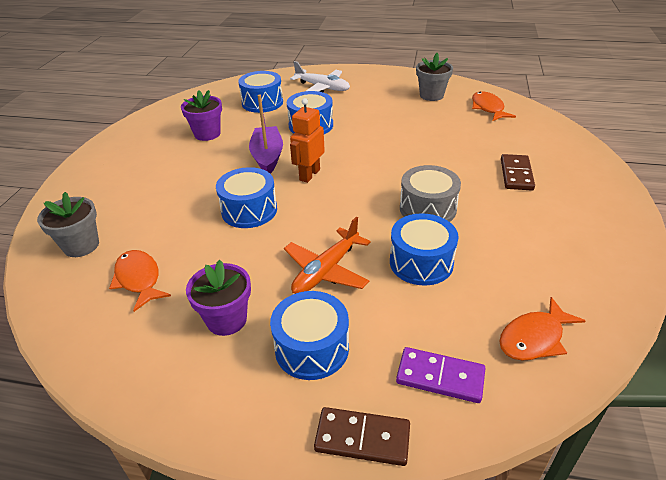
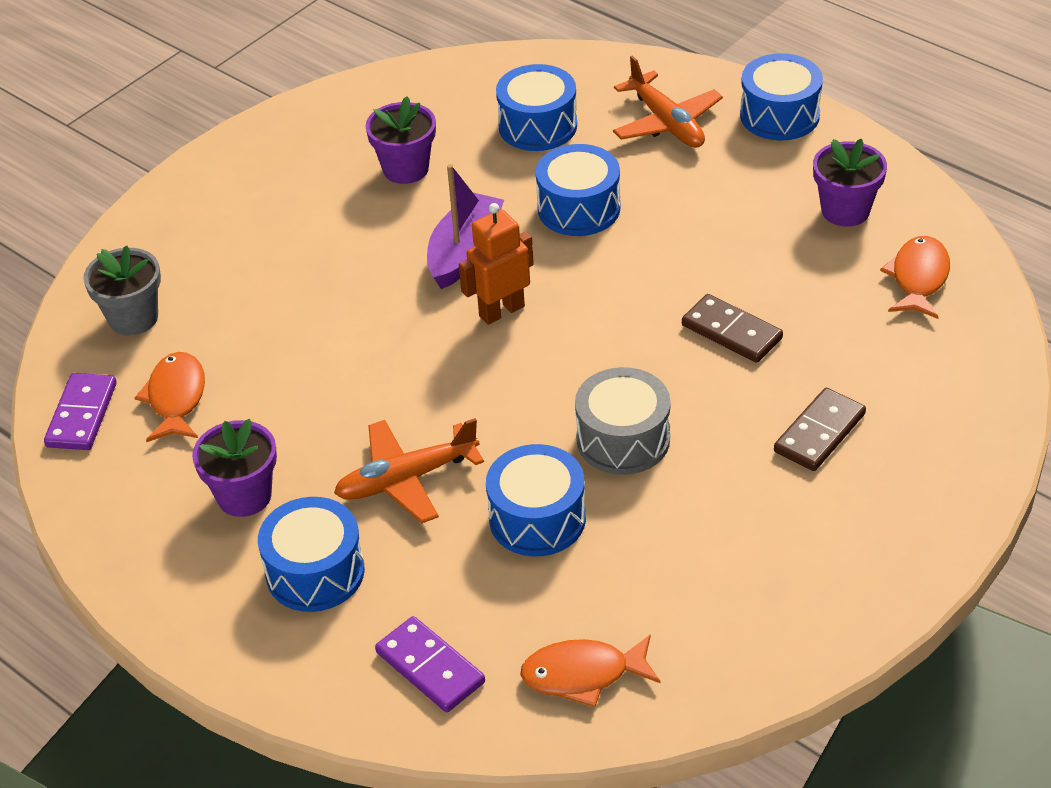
camera: 30 degrees right, 5 degrees up
blue drum [216,167,277,228] -> blue drum moved to [740,53,823,141]
white plane [290,61,350,92] -> orange plane [613,55,723,148]
brown domino [314,407,410,466] -> brown domino moved to [682,294,783,363]
grey flower pot [416,53,453,101] -> purple flower pot [813,139,887,227]
none -> purple domino [44,373,117,450]

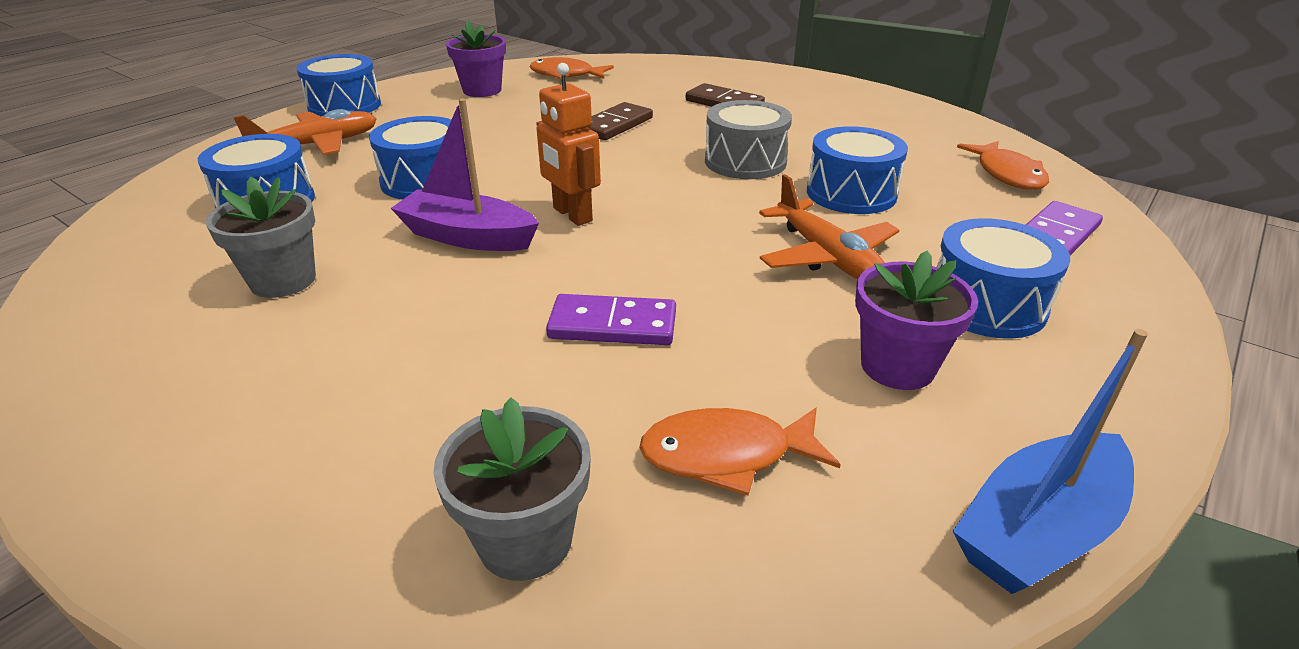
camera: 95 degrees left, 10 degrees down
purple domino [44,373,117,450] -> purple domino moved to [546,294,676,345]
purple flower pot [365,96,436,184] -> grey flower pot [206,177,316,298]
none -> blue boat [953,329,1148,594]

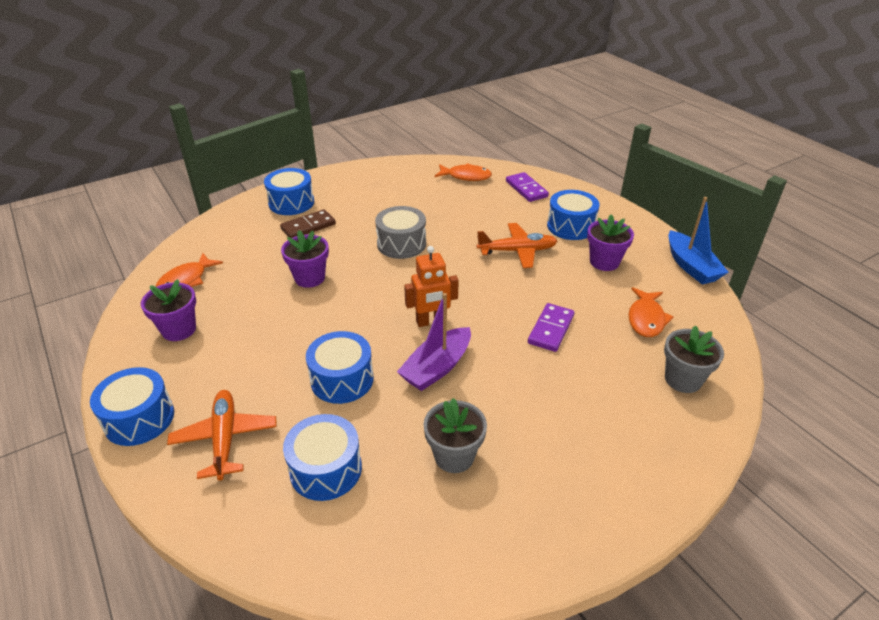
camera: 70 degrees left, 5 degrees up
brown domino [587,102,653,140] -> purple flower pot [281,230,329,288]
blue drum [807,126,908,214] -> blue drum moved to [264,168,314,215]

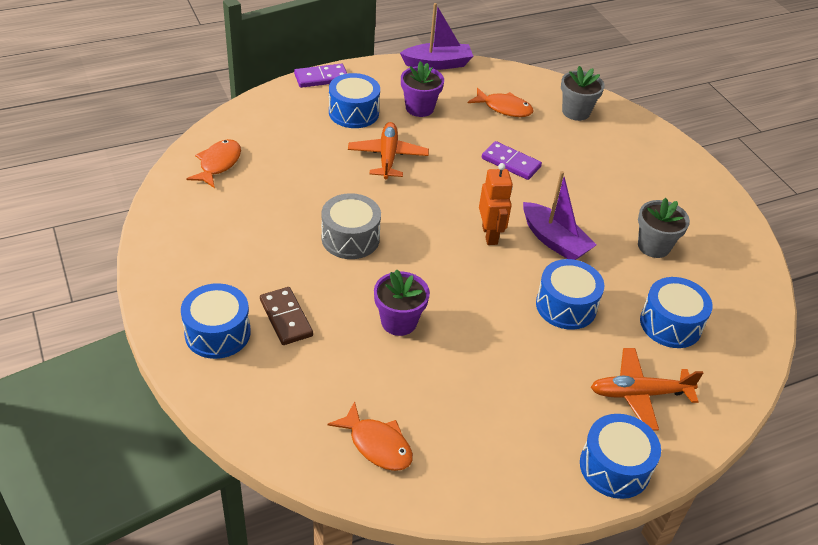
camera: 85 degrees left, 5 degrees up
purple flower pot [141,279,196,341] -> none
purple domino [506,172,549,202] -> purple domino moved to [294,64,347,88]
blue boat [668,197,728,285] -> purple boat [400,3,473,70]

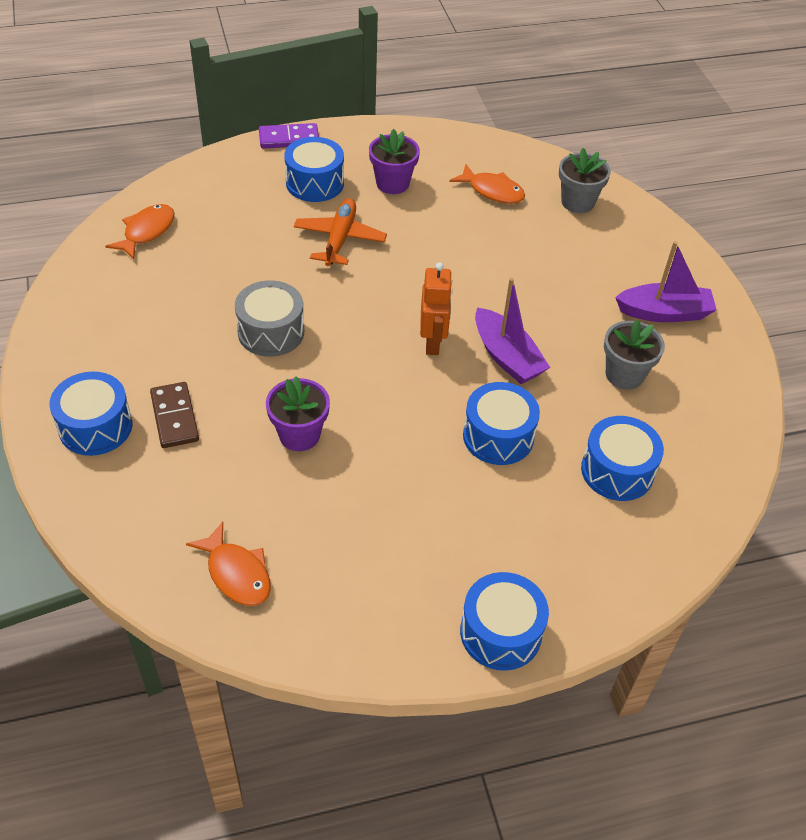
camera: 10 degrees right, 5 degrees up
purple boat [400,3,473,70] -> purple boat moved to [615,241,717,322]
purple domino [482,141,542,180] -> none
orange plane [591,348,703,431] -> none

